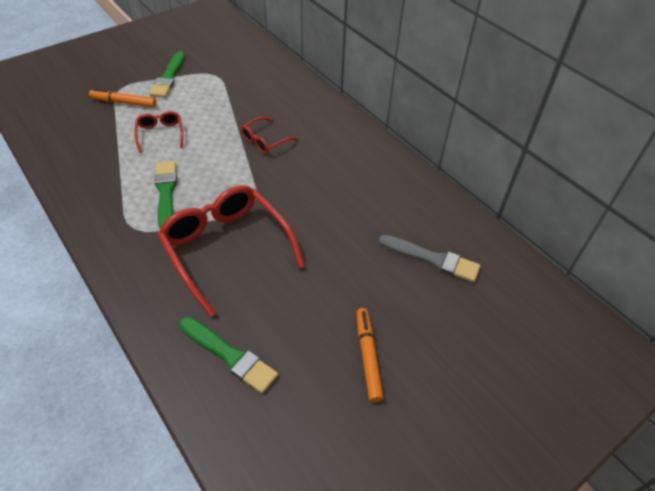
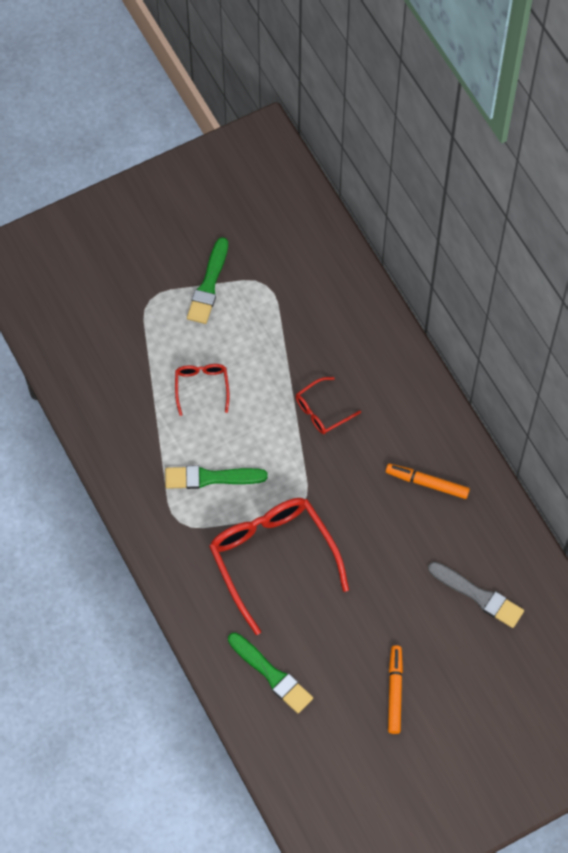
camera: 10 degrees right, 15 degrees up
orange marker [89,88,157,107] -> orange marker moved to [386,464,470,499]
green brush [155,161,177,228] -> green brush turned 90 degrees counterclockwise [165,465,268,489]

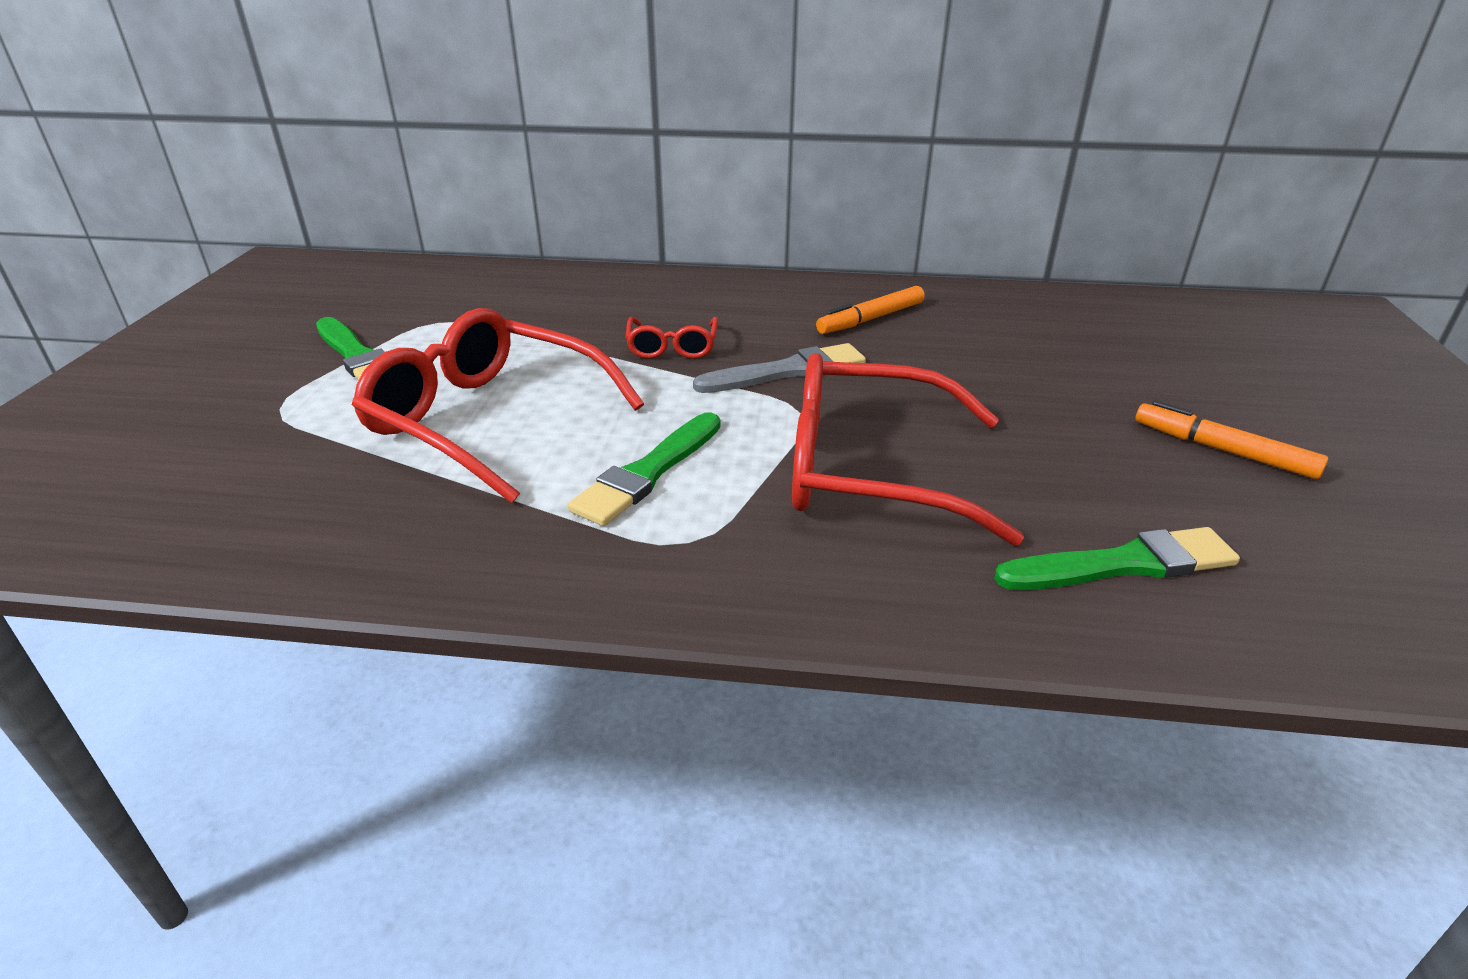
camera: 55 degrees left, 30 degrees down
red glasses [175,364,230,416] -> red glasses [352,308,644,503], size x2.08
grey brush [428,562,524,628] -> grey brush moved to [693,343,866,393]

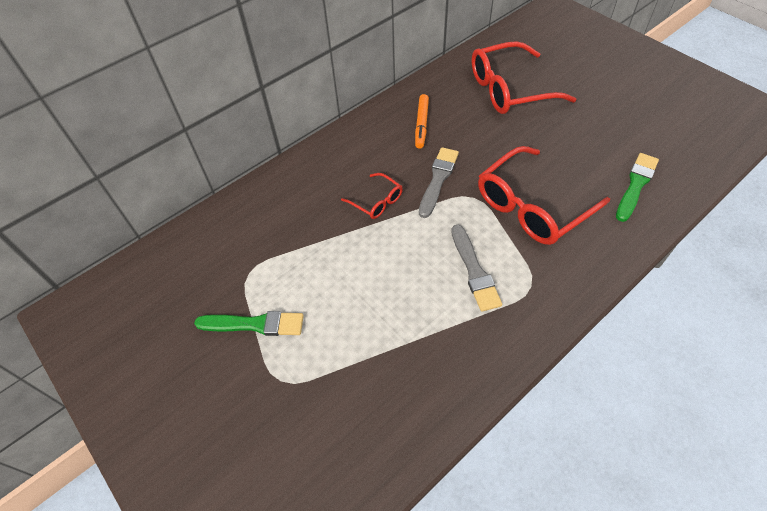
camera: 45 degrees left, 20 degrees up
red glasses [352,308,644,503] -> red glasses moved to [472,41,576,114]
green brush [568,412,721,526] -> grey brush [451,225,502,312]
orange marker [1135,400,1328,479] -> none

